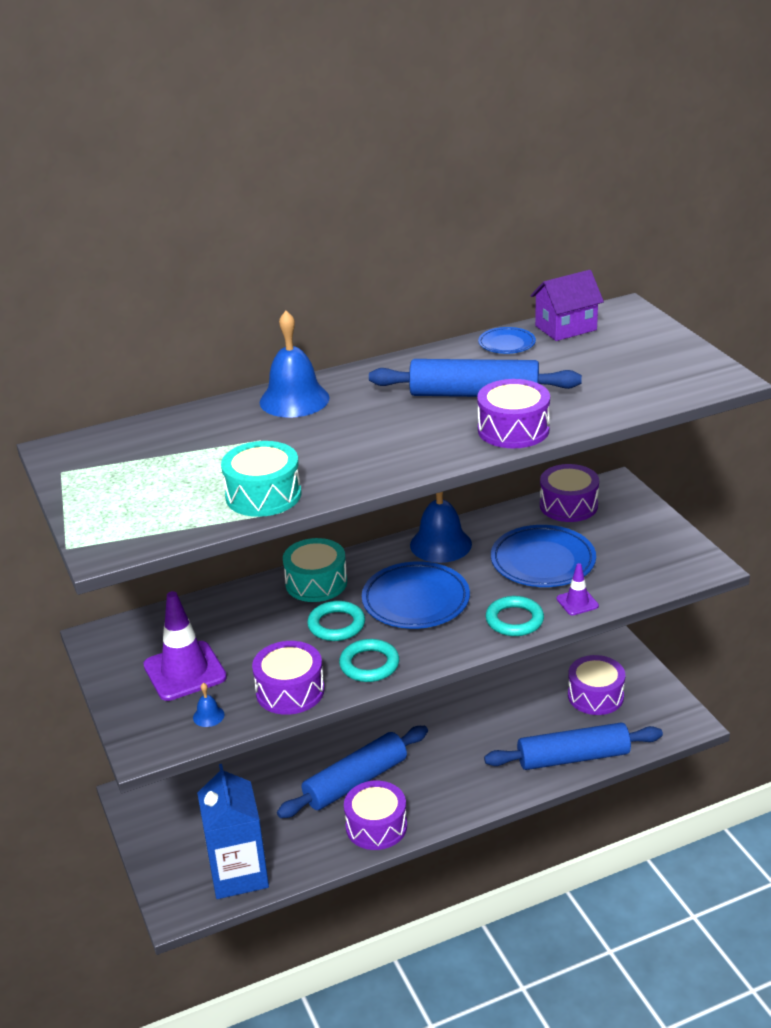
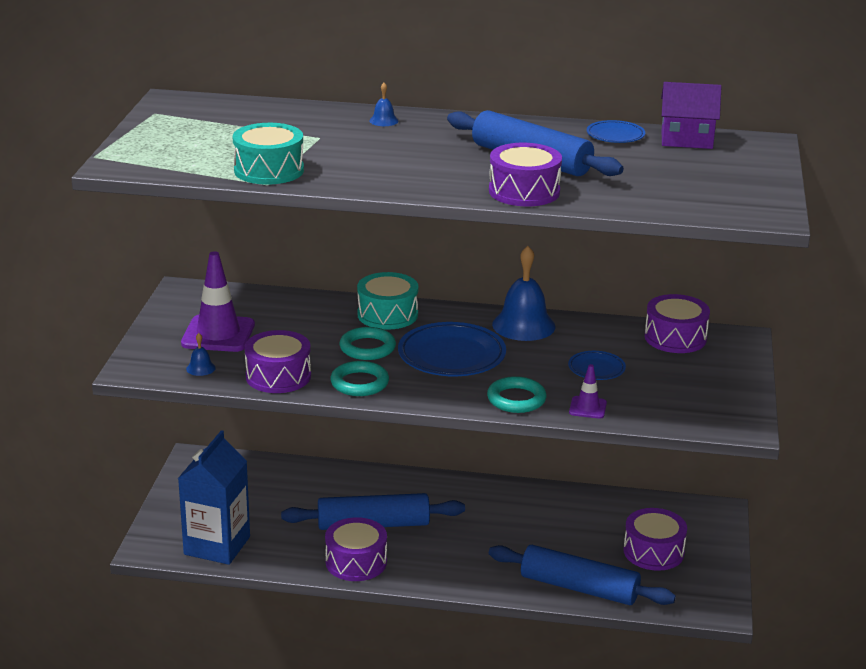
camera: 30 degrees right, 5 degrees down
blue bell [260,311,329,418] -> blue bell [369,83,398,126], size x0.44
blue plate [491,525,596,587] -> blue plate [568,351,626,380], size x0.52

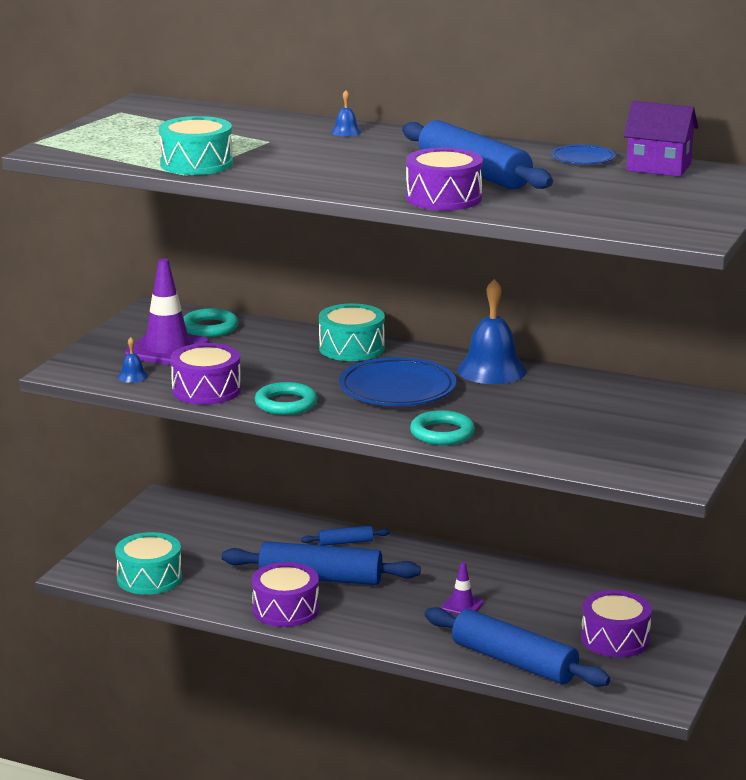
camera: 15 degrees right, 5 degrees down
blue carton [178,430,250,565] -> turquoise drum [115,532,182,595]
turquoise ring [340,327,396,360] -> turquoise ring moved to [183,308,238,337]
blue plate [568,351,626,380] -> none
purple traffic cone [569,364,607,419] -> purple traffic cone moved to [441,562,484,615]
purple drum [644,294,710,353] -> none
none -> blue rolling pin [301,526,390,546]

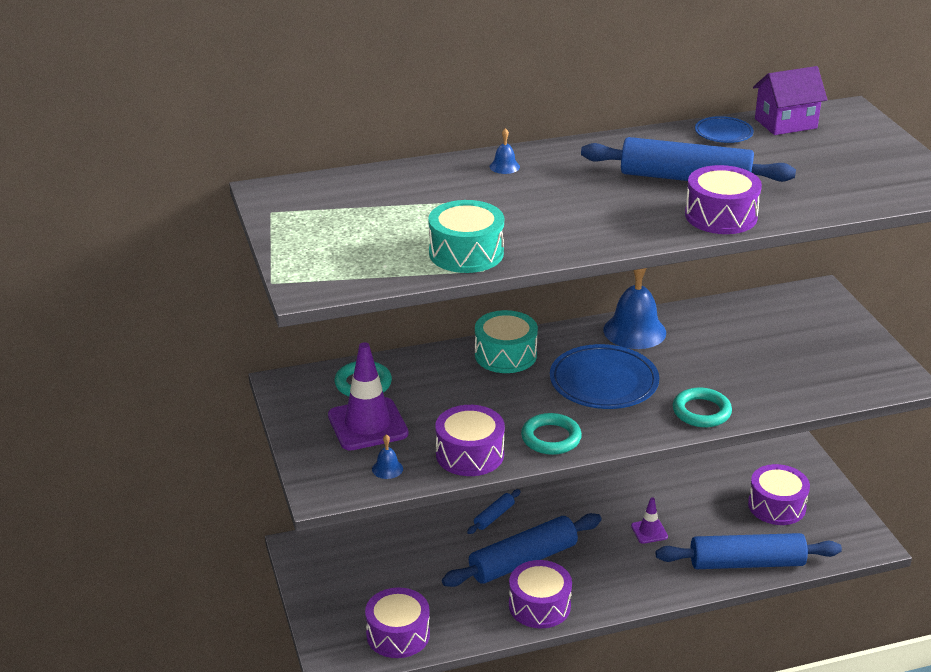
camera: 40 degrees left, 10 degrees up
turquoise drum [115,532,182,595] -> purple drum [365,587,430,658]

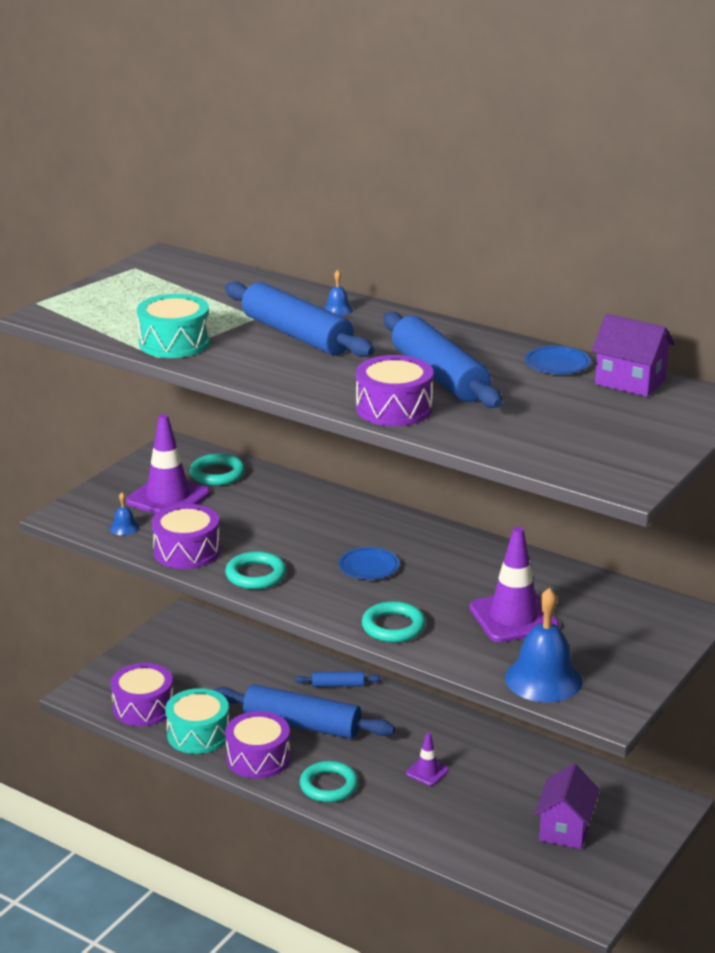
camera: 50 degrees right, 5 degrees down
turquoise drum [475,310,538,373] -> turquoise drum moved to [165,688,229,754]
blue plate [550,344,659,409] -> blue plate [339,547,399,580], size x0.52
blue bell [603,268,666,349] -> blue bell moved to [505,587,583,702]
blue rolling pin [656,533,842,569] -> blue rolling pin moved to [225,282,374,357]
purple drum [748,464,810,525] -> purple house [535,764,600,849]
none -> turquoise ring [300,761,358,803]
none -> purple traffic cone [469,527,559,642]

